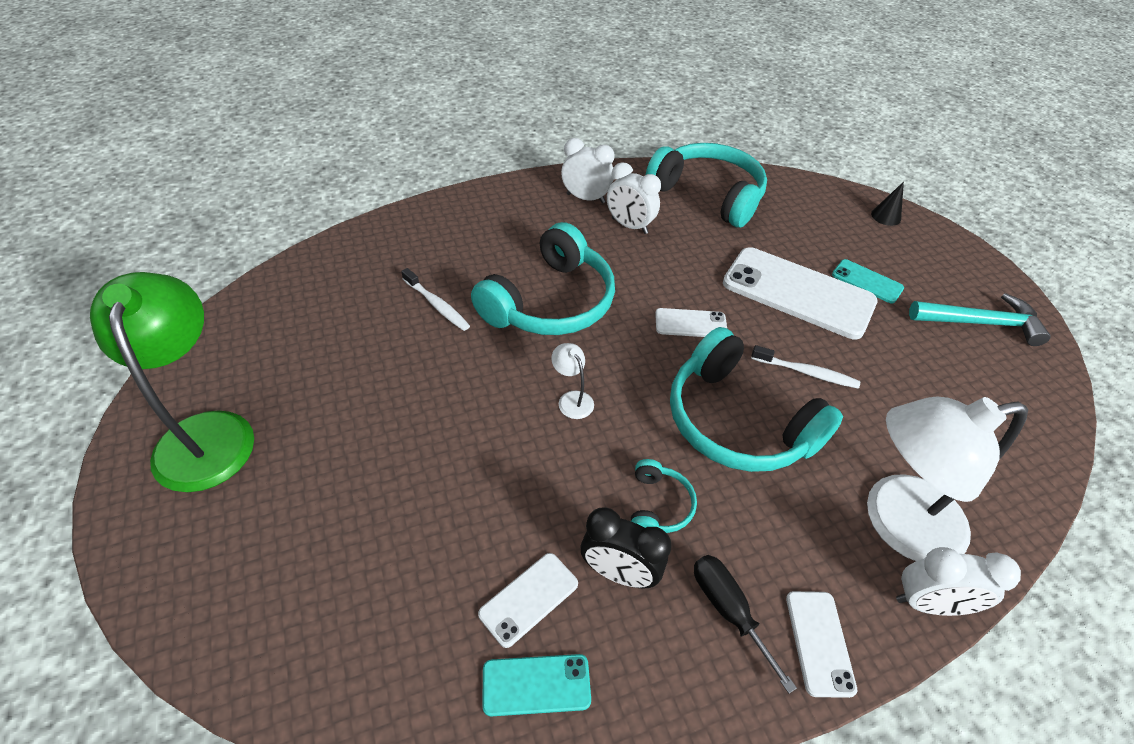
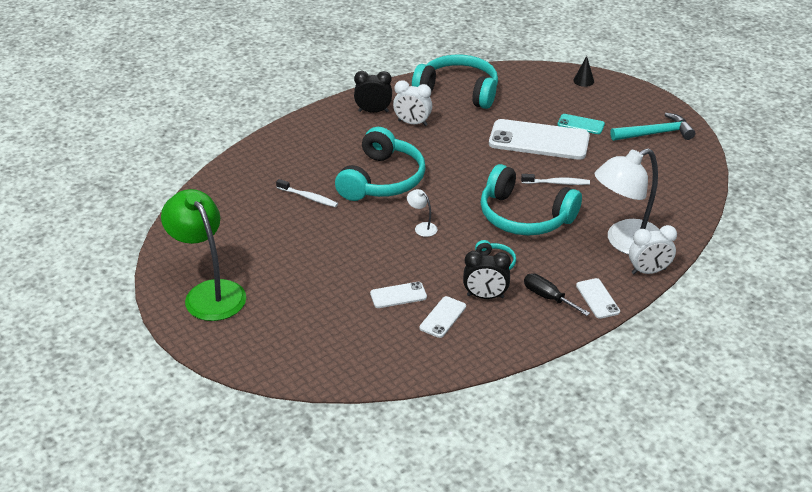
camera: 15 degrees left, 10 degrees down
turquoise phone [482,654,591,717] -> none
white clock [561,138,615,203] -> black clock [354,71,392,113]
white phone [655,308,727,337] -> white phone moved to [370,282,427,308]

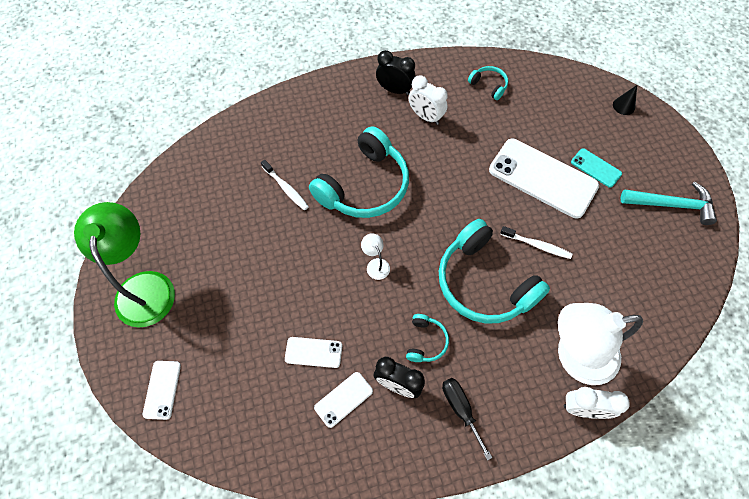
camera: 20 degrees right, 25 degrees up
turquoise headphones [412,55,498,109] -> turquoise headphones [468,66,508,100], size x0.44
white phone [576,278,620,319] -> white phone moved to [143,361,181,420]

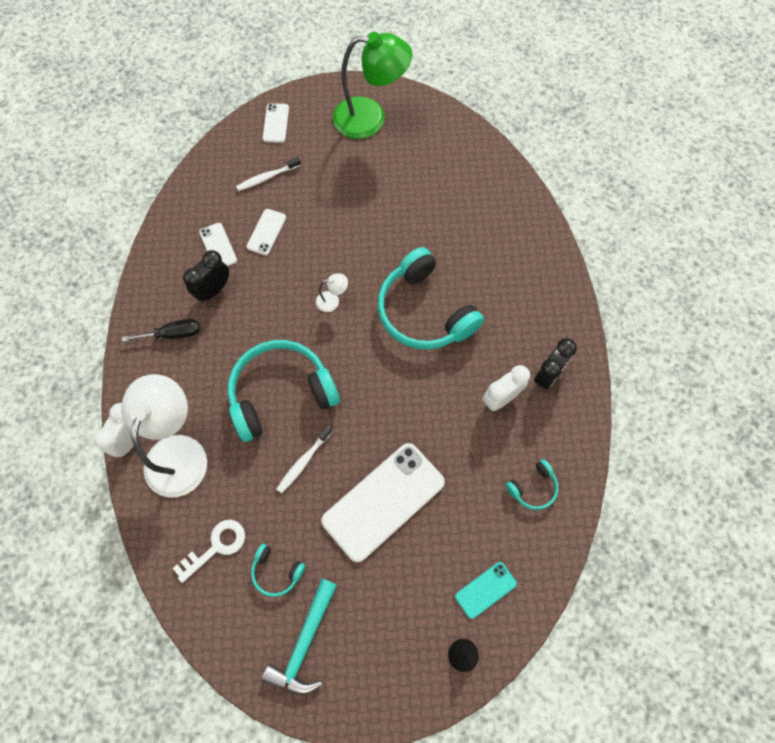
camera: 105 degrees right, 5 degrees up
white phone [143,361,181,420] -> white phone turned 75 degrees clockwise [263,103,289,143]
white toothbrush [261,160,309,210] -> white toothbrush moved to [236,157,301,191]
turquoise headphones [406,314,449,362] -> turquoise headphones moved to [251,544,305,597]
turquoise phone [571,148,622,188] -> turquoise phone moved to [455,562,517,619]
none -> white key [173,520,245,583]

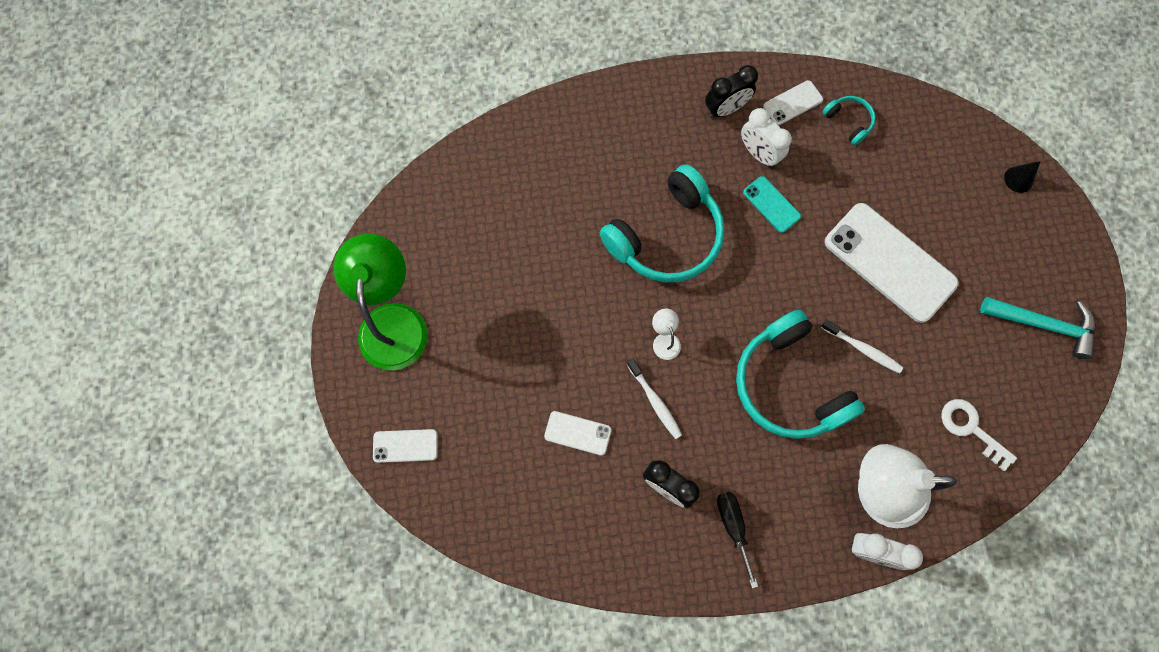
camera: 95 degrees left, 5 degrees up
white phone [199,223,237,266] -> white phone moved to [763,80,823,125]
white toothbrush [236,157,301,191] -> white toothbrush moved to [627,359,682,439]
turquoise headphones [251,544,305,597] -> none
turquoise phone [455,562,517,619] -> turquoise phone moved to [743,176,801,233]
black clock [534,338,577,389] -> black clock turned 120 degrees clockwise [705,65,758,118]

